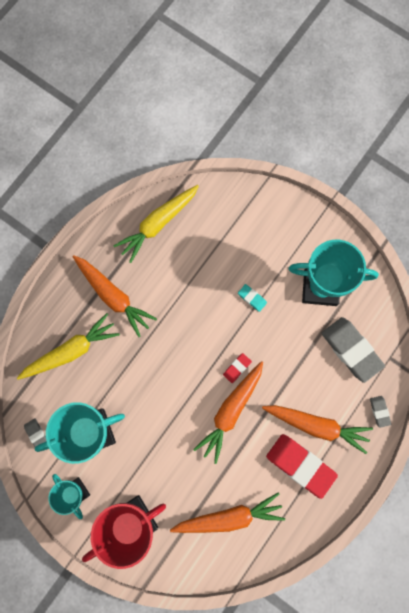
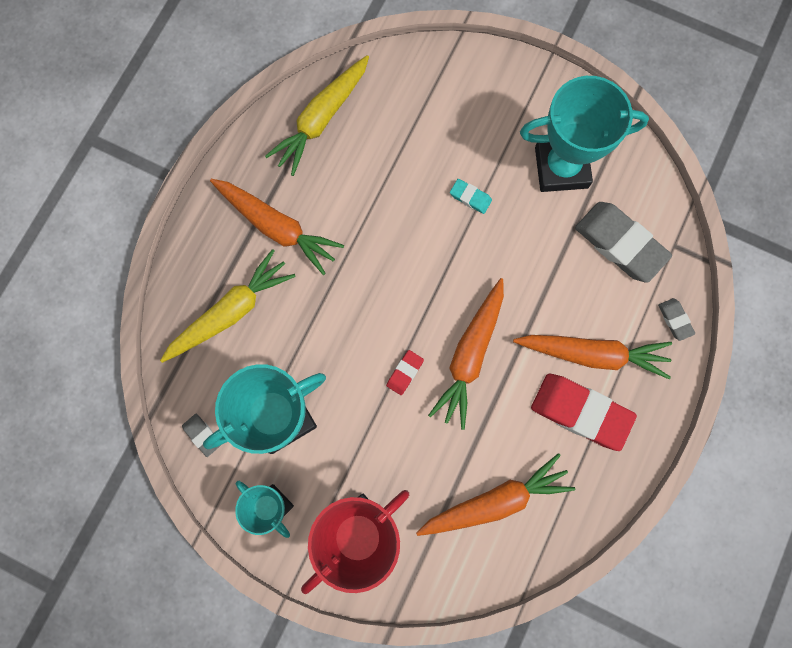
camera: 10 degrees left, 0 degrees up
red eraser [223,353,252,383] -> red eraser moved to [386,350,424,395]

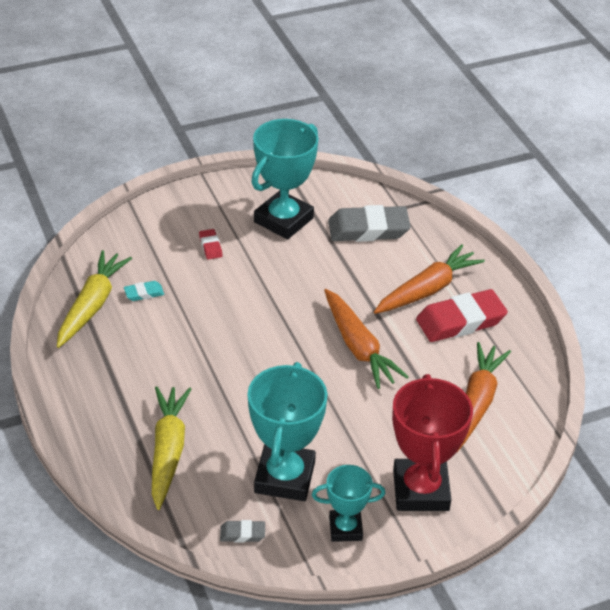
camera: 50 degrees left, 35 degrees down
orange carrot [210,179,344,275] -> none
yellow carrot [265,55,369,176] -> yellow carrot turned 150 degrees counterclockwise [57,250,132,348]
red eraser [386,350,424,395] -> red eraser moved to [199,229,223,260]
turquoise eraser [450,179,492,214] -> turquoise eraser moved to [124,281,164,301]
grey eraser [658,298,695,341] -> none

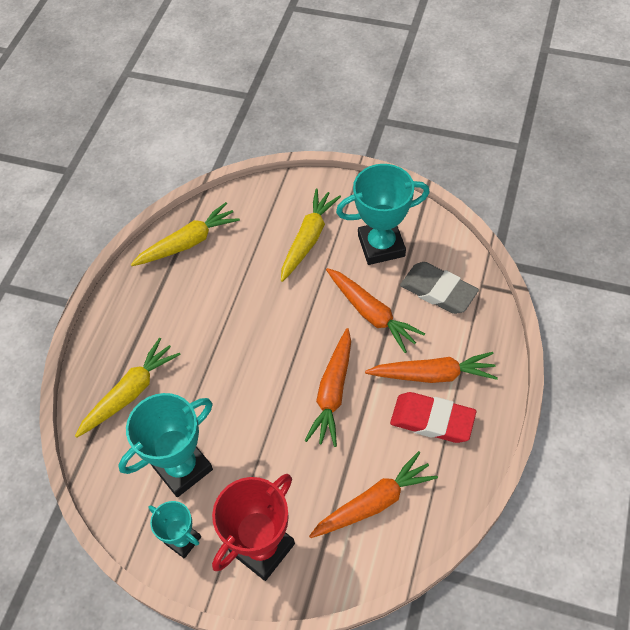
camera: 45 degrees right, 15 degrees up
turquoise eraser [124,281,164,301] -> none
red eraser [199,229,223,260] -> yellow carrot [281,188,341,282]
grey eraser [220,520,265,543] -> none
none -> orange carrot [326,268,425,353]

